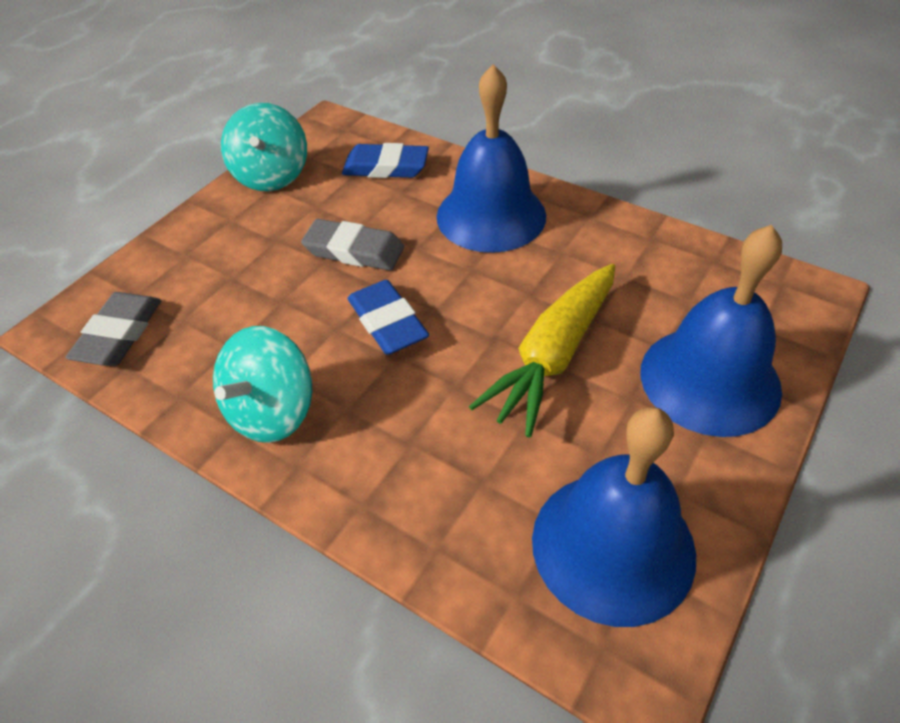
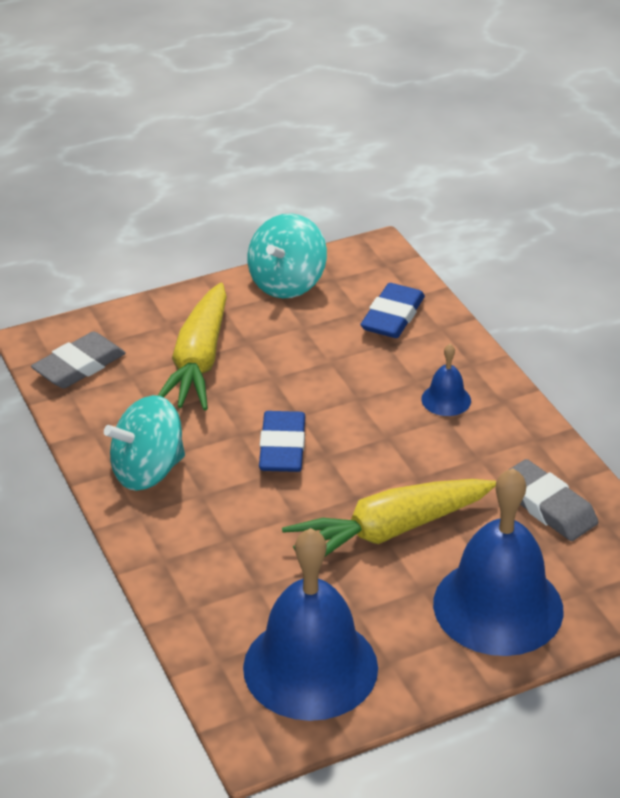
camera: 30 degrees right, 10 degrees down
grey eraser [301,219,404,271] -> grey eraser moved to [509,459,598,541]
blue eraser [342,143,429,178] -> blue eraser turned 75 degrees clockwise [360,283,425,338]
blue bell [437,64,546,253] -> blue bell [421,344,471,416], size x0.44
none -> yellow carrot [158,283,227,411]

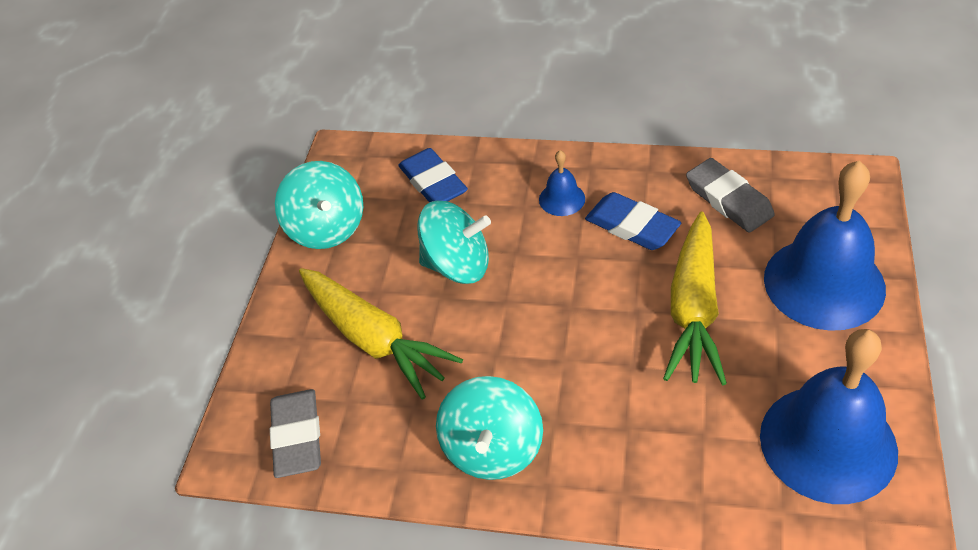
camera: 50 degrees left, 10 degrees up
blue eraser [259,411,305,472] -> blue eraser moved to [585,192,681,250]
grey eraser [509,459,598,541] -> grey eraser turned 60 degrees clockwise [686,158,775,233]
none -> turquoise spinning top [418,201,491,284]

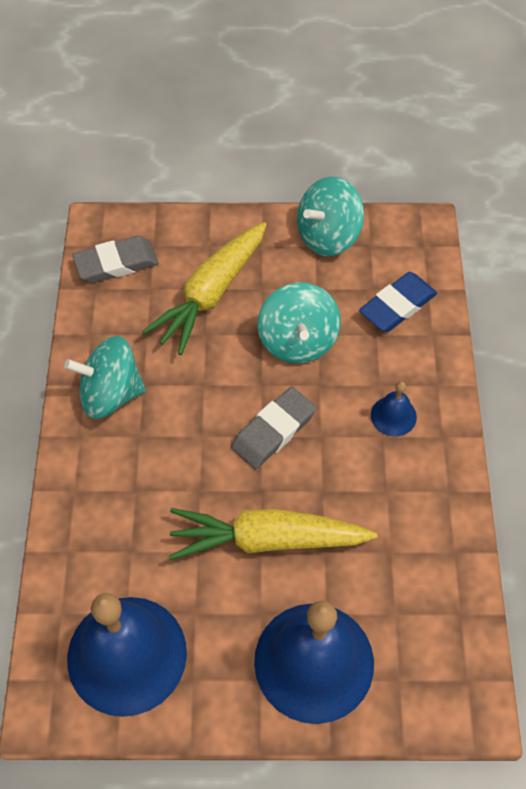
camera: 75 degrees right, 10 degrees up
blue eraser [585,192,681,250] -> none
grey eraser [686,158,775,233] -> grey eraser moved to [231,387,316,469]

